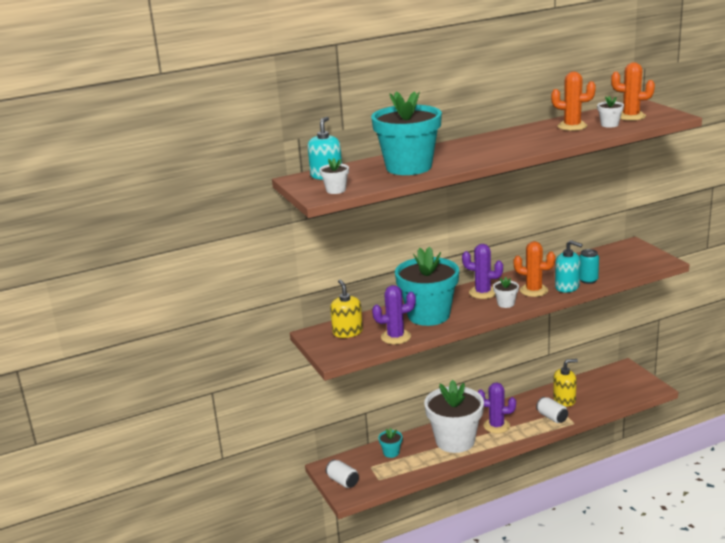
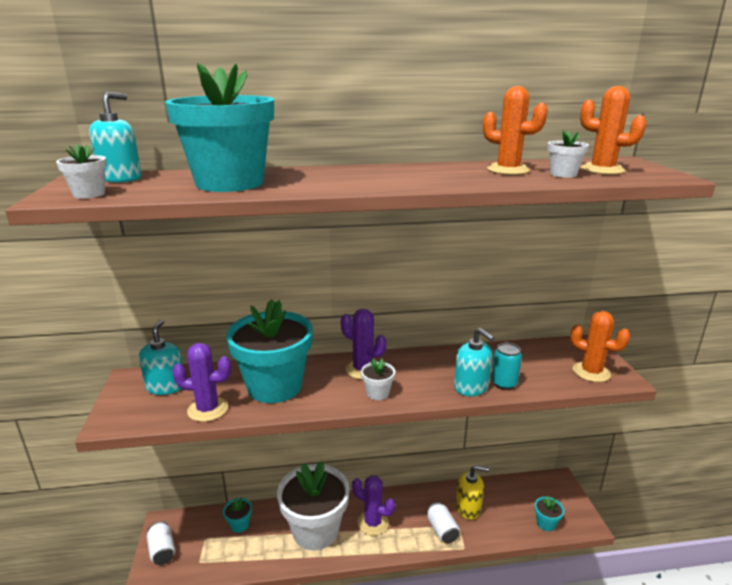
camera: 15 degrees right, 0 degrees up
yellow soap dispenser [330,280,363,338] -> turquoise soap dispenser [139,320,183,395]
orange cactus [513,241,555,297] -> orange cactus moved to [570,311,630,382]
none -> turquoise flower pot [535,496,564,531]

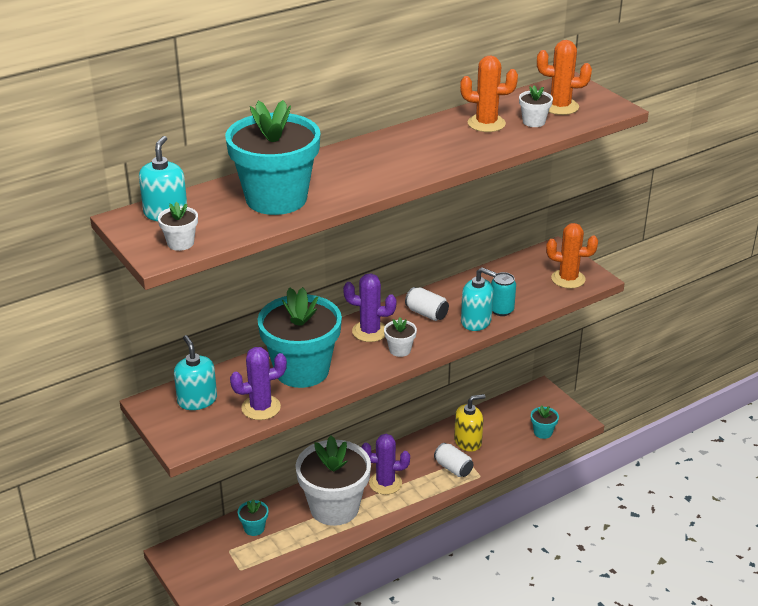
camera: 25 degrees left, 10 degrees up
white can [147,521,175,565] -> white can moved to [405,287,449,321]

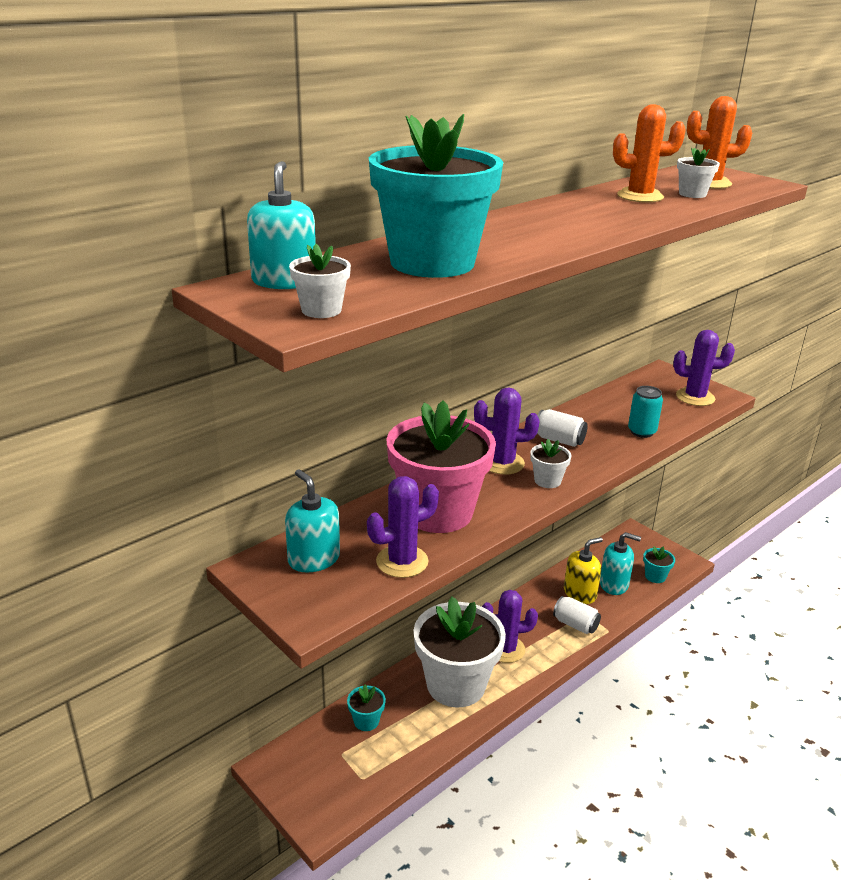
camera: 10 degrees left, 5 degrees down
turquoise flower pot [258,287,342,388] -> pink flower pot [386,401,496,533]
turquoise soap dispenser [461,267,497,331] -> turquoise soap dispenser moved to [600,532,641,595]
orange cactus [546,223,598,288] -> purple cactus [673,330,735,406]

